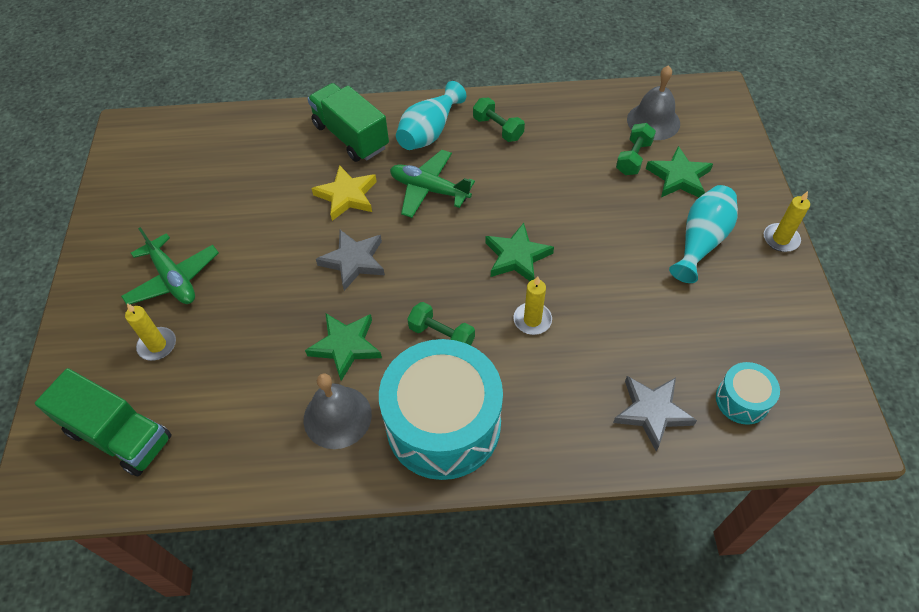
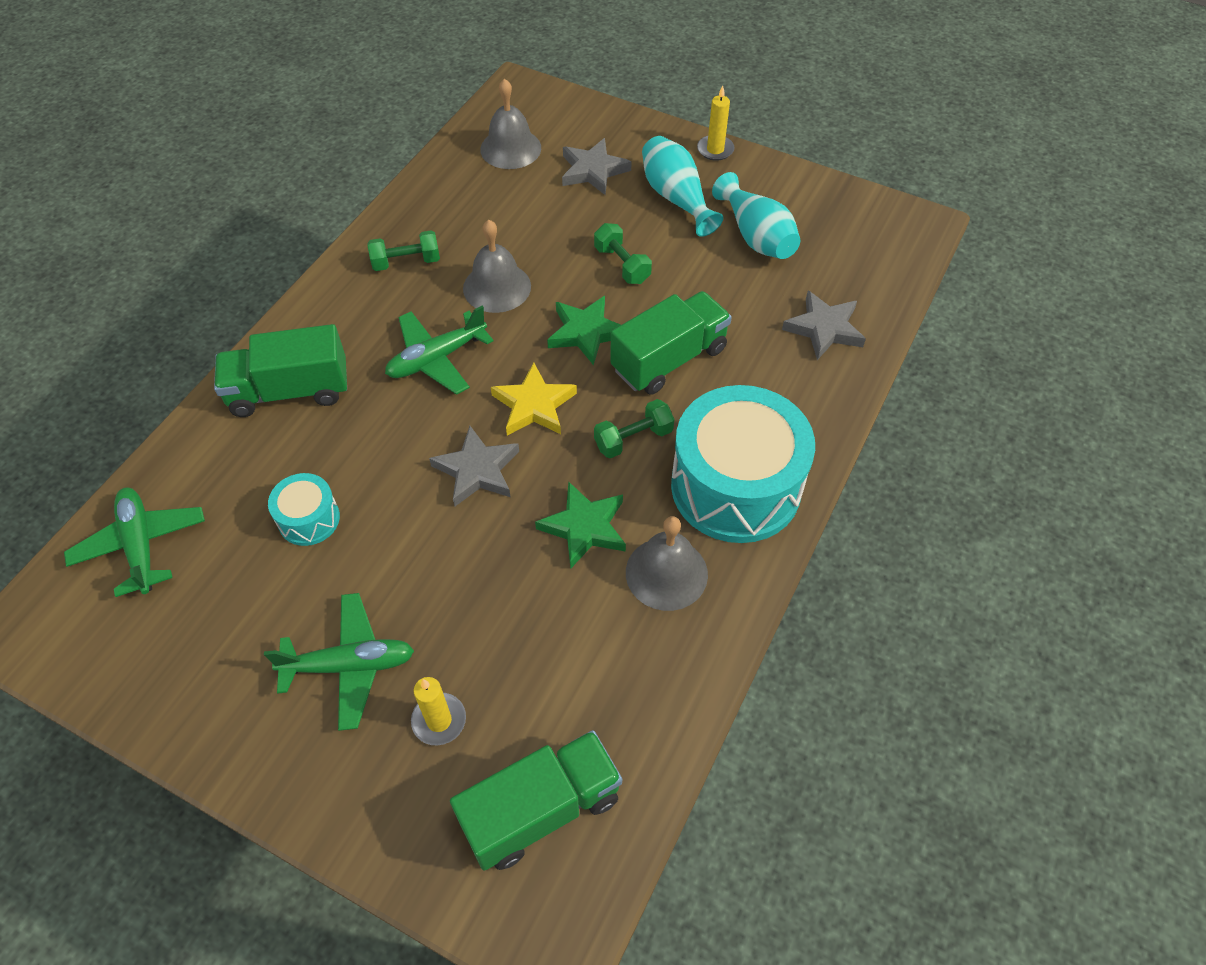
camera: 60 degrees left, 0 degrees up
yellow star [311,165,377,221] -> yellow star moved to [491,363,577,436]
turquoise vase [396,81,466,150] -> turquoise vase moved to [712,172,801,259]
yellow candle [513,276,552,335] -> green truck [610,291,732,395]
green dumbbell [616,123,656,175] -> green dumbbell moved to [594,223,652,284]
green star [646,146,713,198] -> grey star [562,138,632,195]
turquoise drum [716,362,780,425] -> turquoise drum moved to [268,473,340,546]
none -> green plane [64,488,205,597]
none -> grey bell [463,220,531,313]

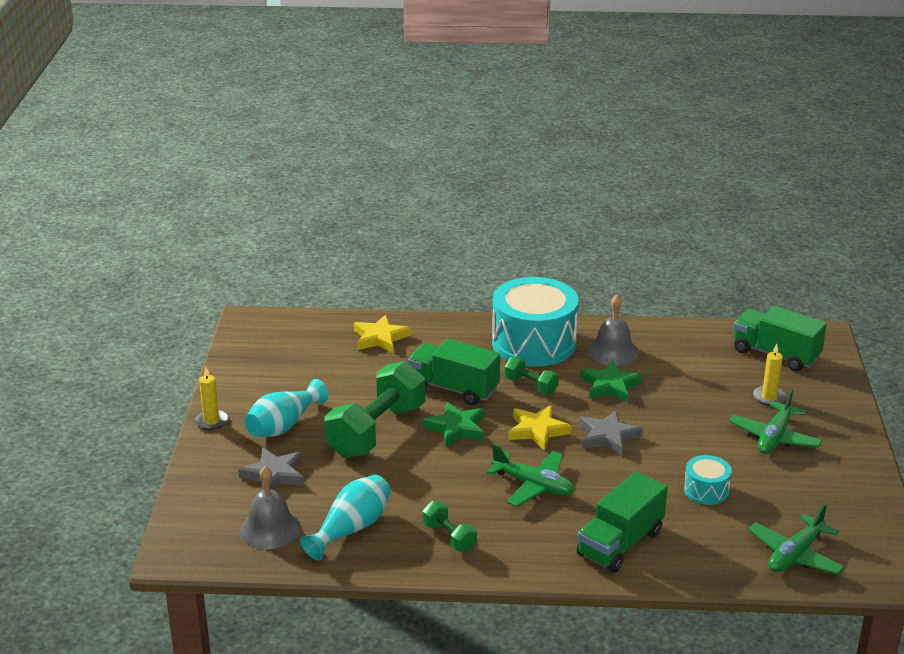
camera: 115 degrees left, 25 degrees down
green truck [214,324,347,417] -> green truck turned 75 degrees clockwise [577,471,668,573]
green plane [264,593,414,731] -> green plane turned 120 degrees counterclockwise [729,389,822,454]
grey bell [463,220,531,313] -> none
green dumbbell [594,223,652,284] -> green dumbbell [325,361,425,458], size x2.09
turquoise vase [712,172,801,259] -> turquoise vase moved to [300,475,391,560]
grey star [782,291,866,360] -> yellow star [354,314,411,353]

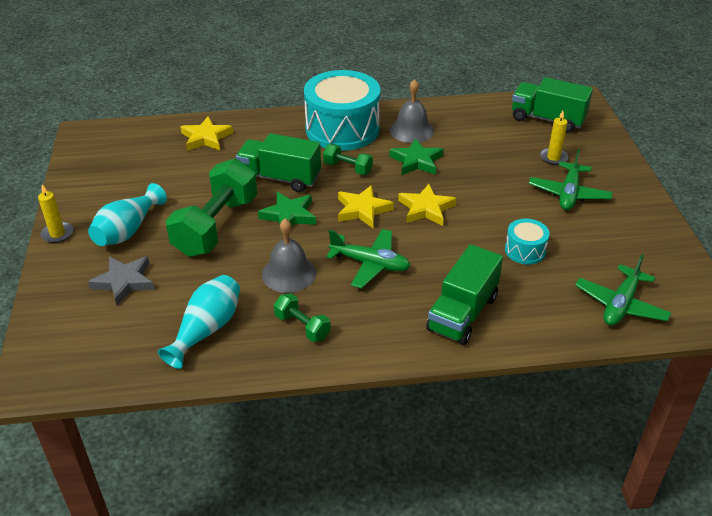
camera: 10 degrees left, 10 degrees up
grey bell [240,466,301,549] -> grey bell moved to [262,219,316,293]
grey star [579,410,643,456] -> yellow star [398,184,456,226]

